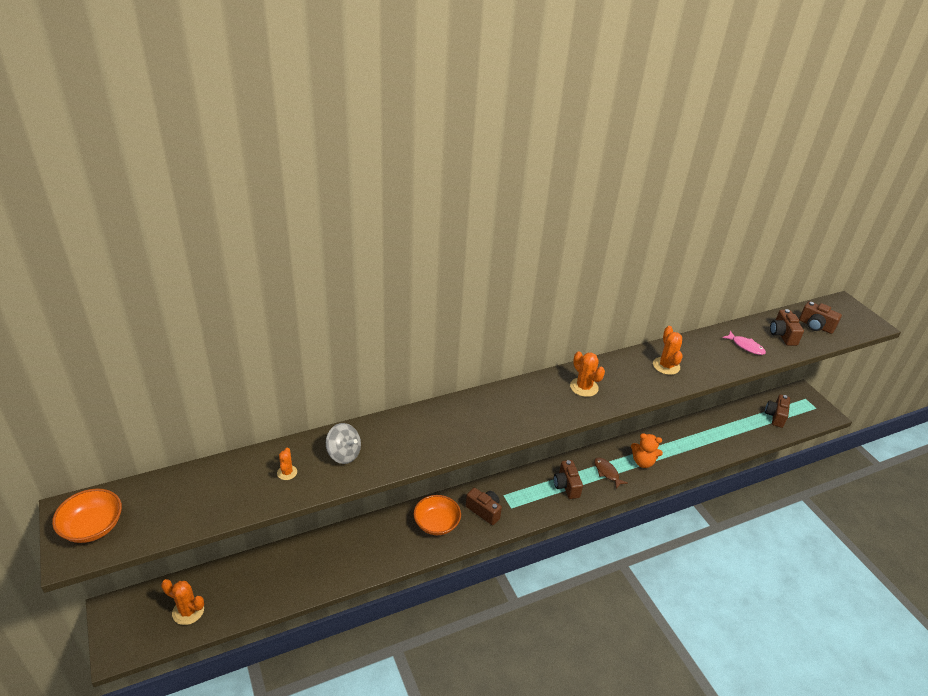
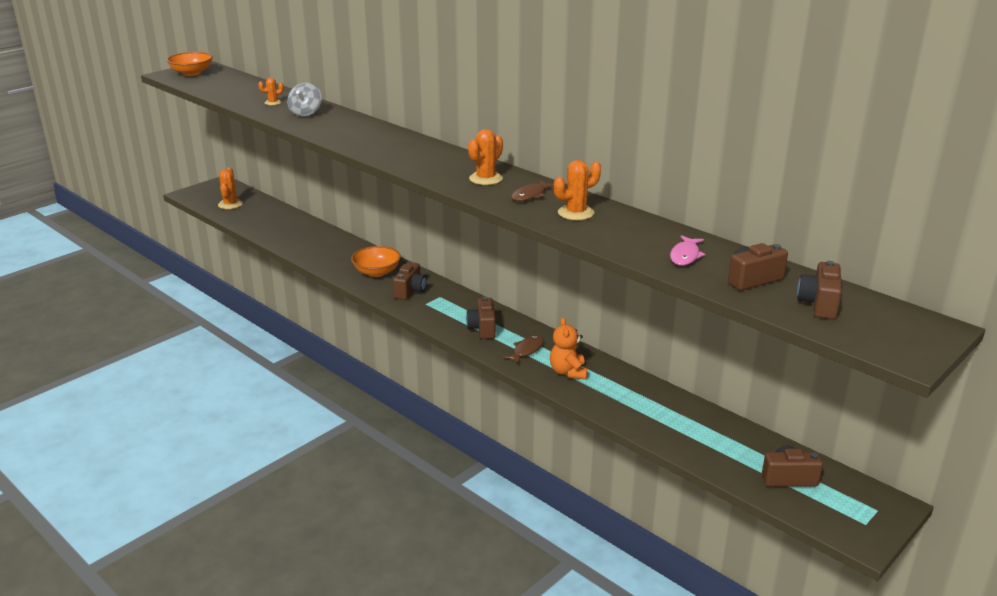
camera: 70 degrees right, 10 degrees down
brown camera [554,460,583,499] -> brown camera turned 60 degrees counterclockwise [466,297,496,339]
none -> brown fish [511,180,554,201]

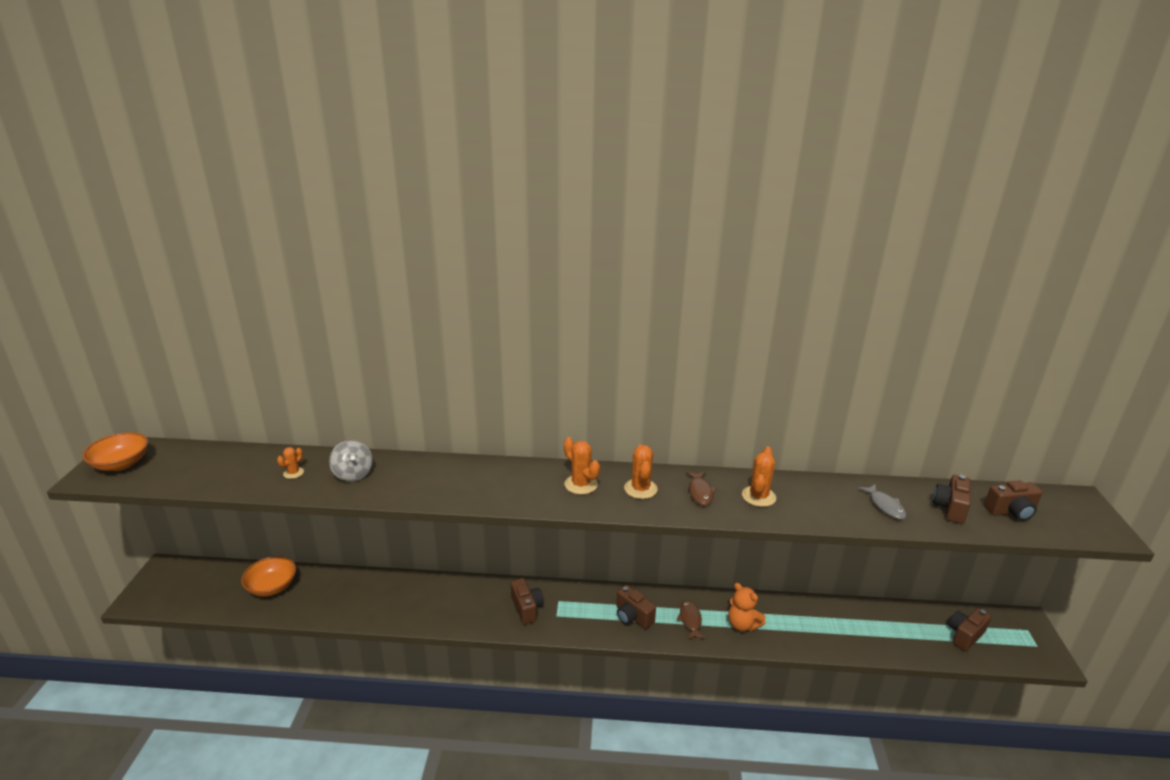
camera: 40 degrees left, 0 degrees up
orange cactus [218,167,243,209] -> orange cactus moved to [564,437,600,495]
orange bowl [351,246,401,277] -> orange bowl moved to [241,556,296,597]
pink fish [670,235,705,266] -> grey fish [858,484,906,519]
brown camera [797,261,842,319] -> brown camera turned 75 degrees counterclockwise [984,480,1042,521]

